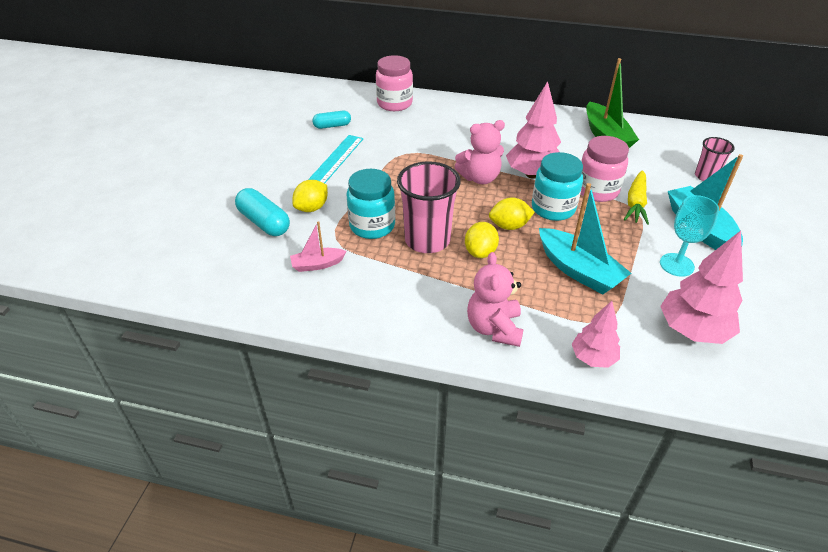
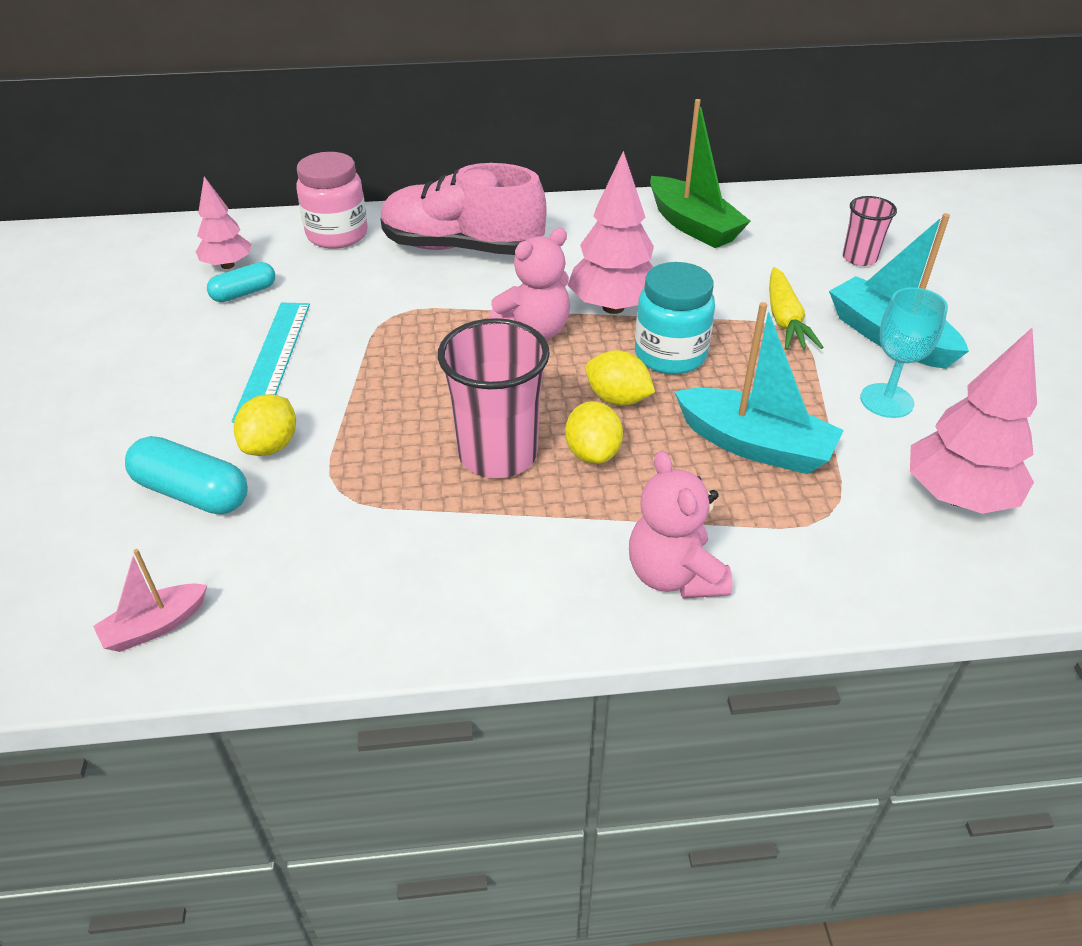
camera: 20 degrees left, 0 degrees up
pink boat [290,221,346,272] -> pink boat moved to [93,549,207,652]
turquoise jar [347,169,395,239] -> none
yellow lemon [489,198,535,230] -> yellow lemon turned 60 degrees clockwise [585,350,655,406]
pink tree [572,301,620,368] -> pink tree moved to [196,177,251,269]
pink jar [581,136,629,202] -> none
none -> pink shoe [381,163,547,255]

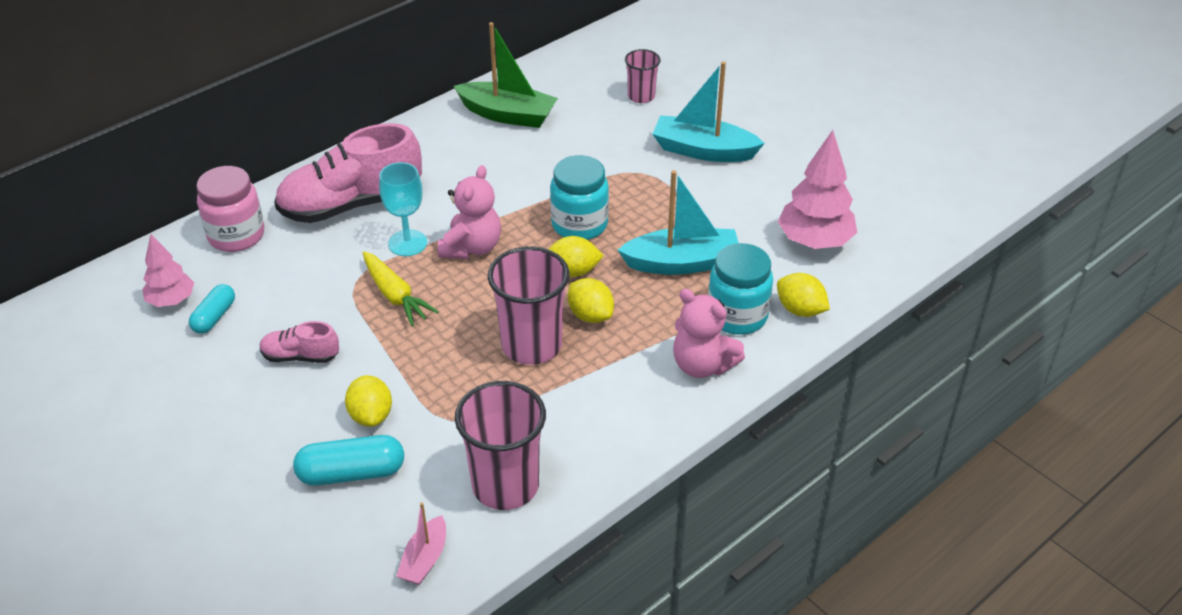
camera: 35 degrees left, 0 degrees up
turquoise ruler [232,303,310,423] -> pink shoe [260,321,339,363]
pink tree [568,151,654,314] -> none
yellow carrot [769,267,824,350] -> yellow carrot moved to [363,251,439,326]
turquoise goblet [860,287,948,418] -> turquoise goblet moved to [379,162,427,256]
none -> pink cup [455,381,546,510]
none -> turquoise jar [708,243,773,335]
none -> yellow lemon [777,273,830,317]

